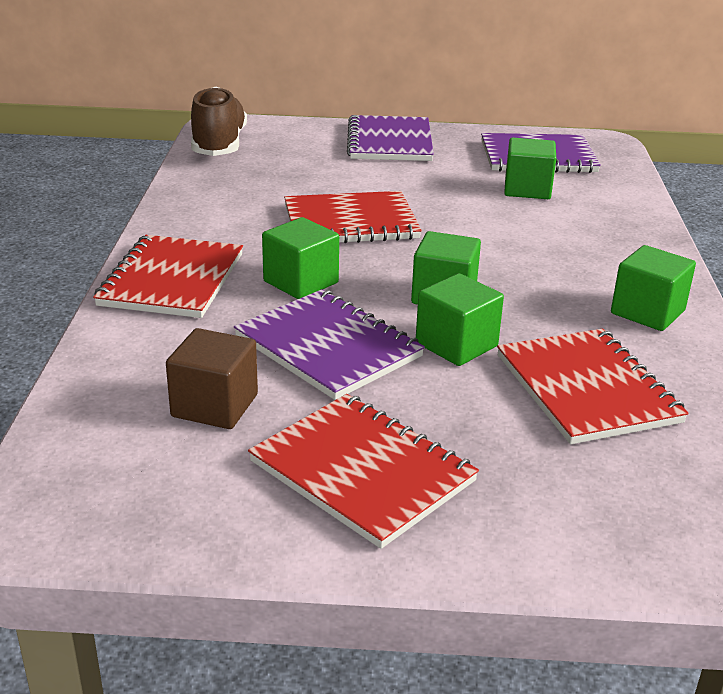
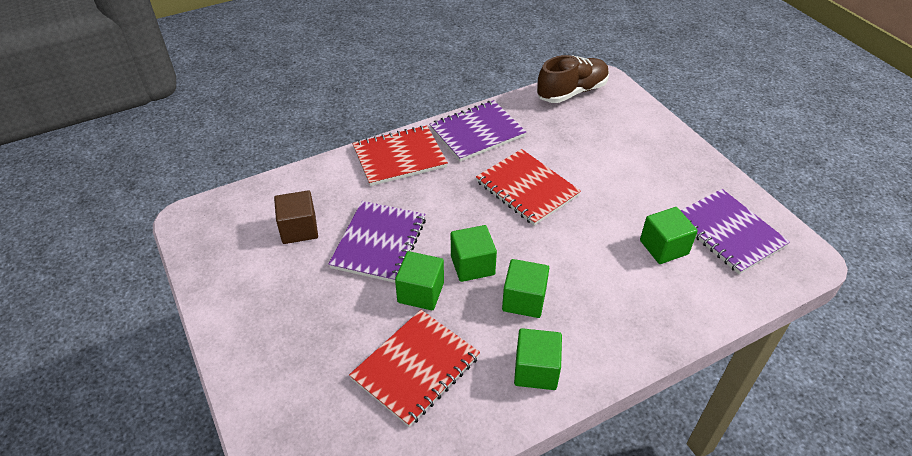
camera: 60 degrees right, 15 degrees up
red notebook [248,394,479,549] -> none
green cube [262,217,339,299] -> green cube moved to [502,259,549,318]
purple notebook [347,115,434,161] -> purple notebook moved to [429,100,526,162]

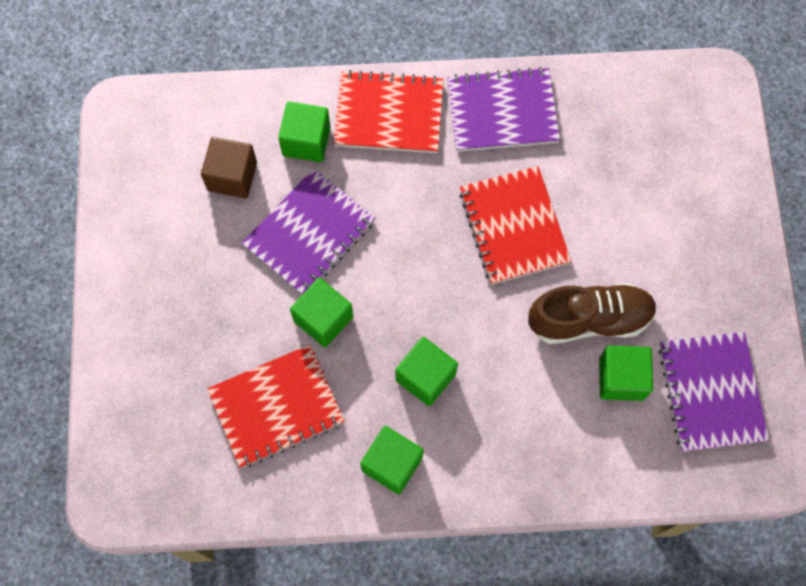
camera: 25 degrees right, 25 degrees up
green cube [451,225,497,282] -> green cube moved to [278,102,331,162]
brown shoe [537,55,609,103] -> brown shoe moved to [528,283,657,344]

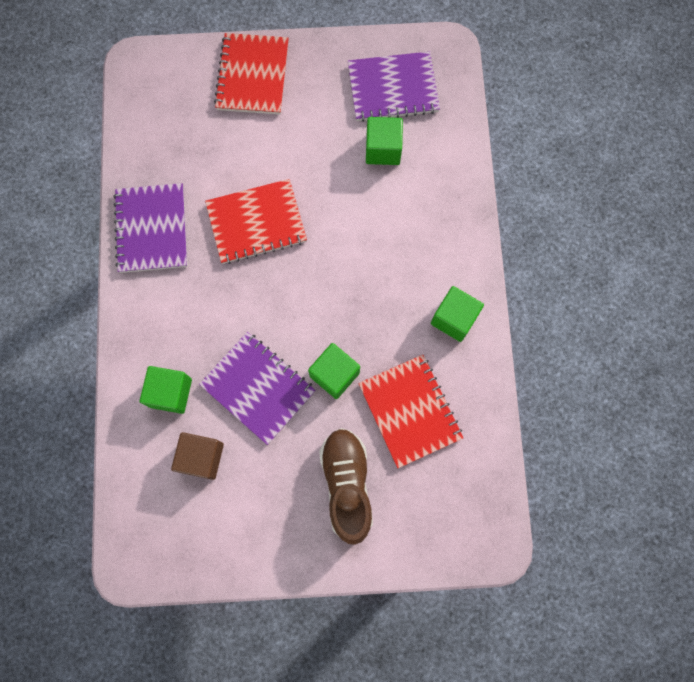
camera: 90 degrees left, 5 degrees up
red notebook [334,70,444,153] -> red notebook moved to [214,33,289,115]
green cube [395,337,458,406] -> none
brown shoe [528,283,657,344] -> brown shoe moved to [319,428,373,545]

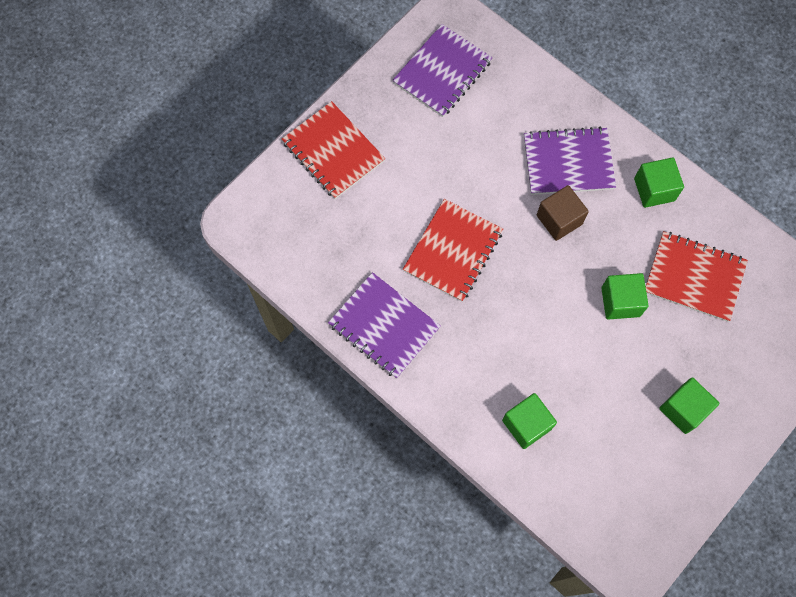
camera: 45 degrees left, 5 degrees down
brown cube [171,432,224,480] -> brown cube moved to [537,185,589,241]
purple notebook [199,332,316,445] -> purple notebook moved to [524,127,616,195]
brown shoe [319,428,373,545] -> none
green cube [366,117,403,165] -> green cube moved to [659,377,719,434]

